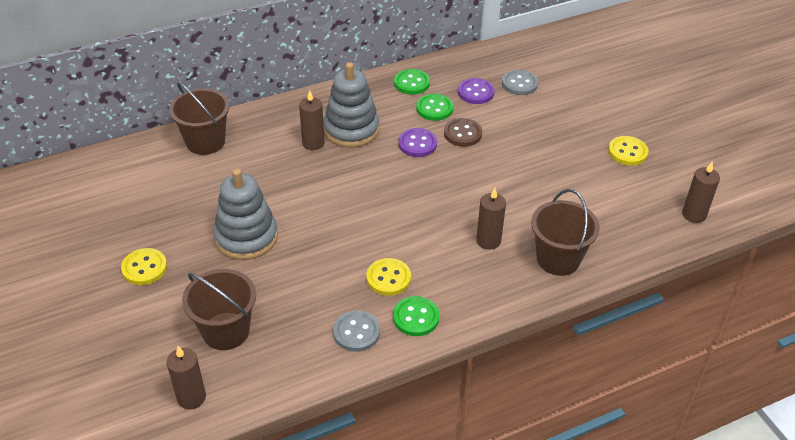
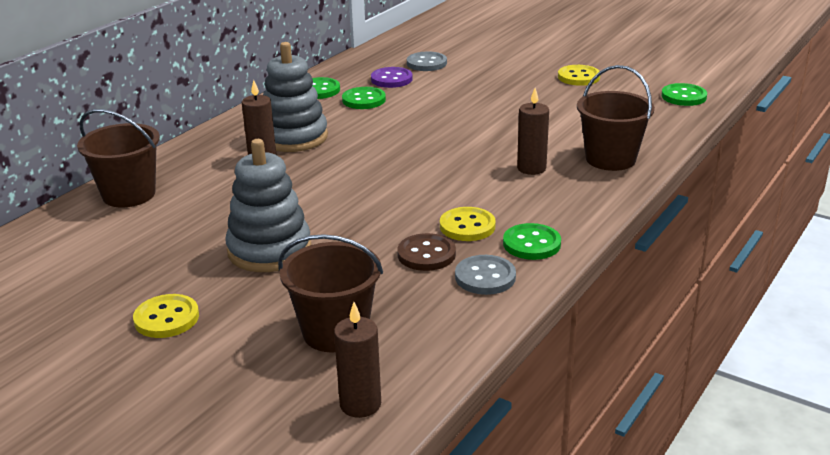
camera: 30 degrees left, 15 degrees down
purple button [398,128,437,157] -> none
brown button [444,118,482,147] -> brown button moved to [397,233,456,271]
brown candle [682,162,720,223] -> green button [661,83,707,106]

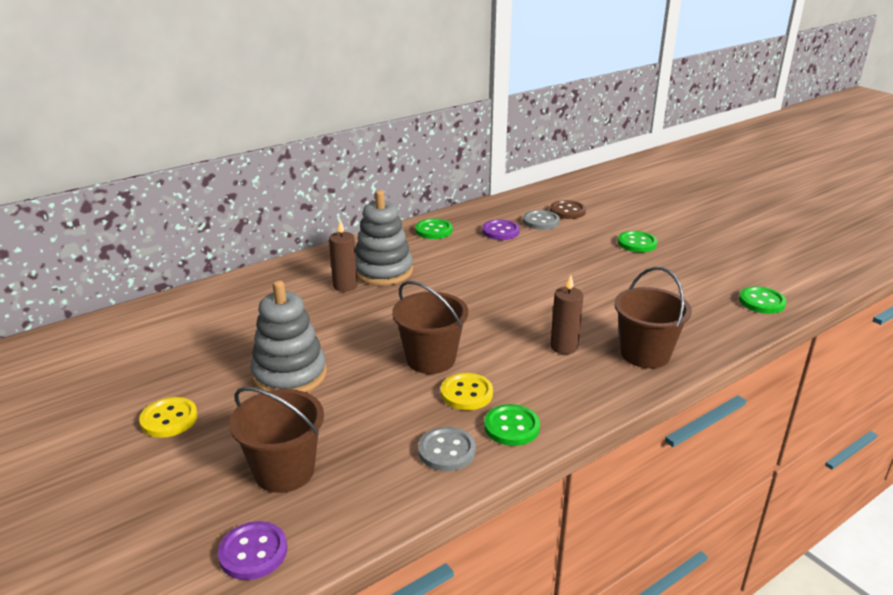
camera: 20 degrees right, 0 degrees up
brown bucket [77,109,160,207] -> brown bucket moved to [392,281,468,374]
brown candle [334,302,381,418] -> purple button [218,521,287,580]
green button [342,87,386,109] -> green button moved to [618,231,657,253]
brown button [397,233,456,271] -> brown button moved to [550,200,586,219]
yellow button [558,65,600,86] -> none

